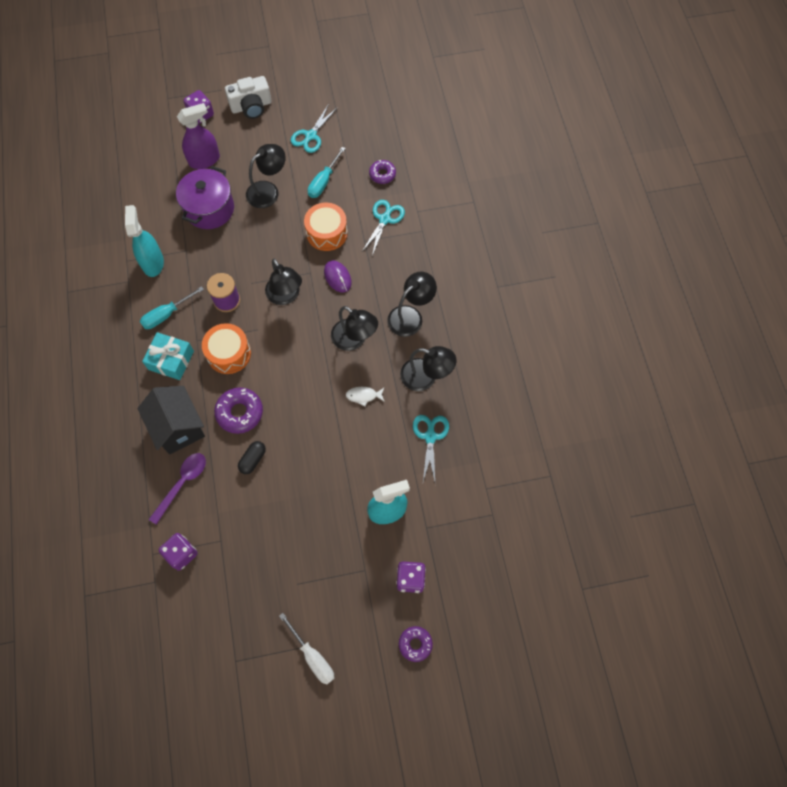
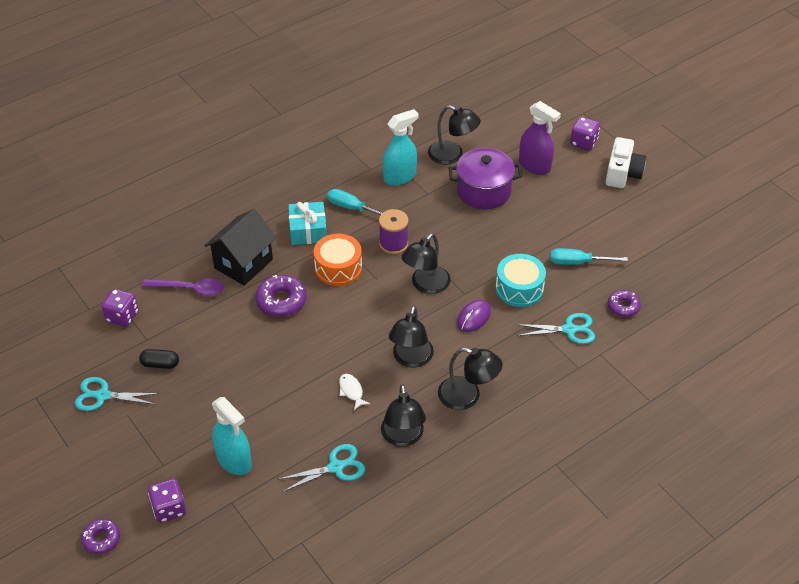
camera: 65 degrees right, 20 degrees down
white camera [225,76,271,119] -> white camera turned 120 degrees counterclockwise [606,137,646,188]
black capsule [238,441,266,474] -> black capsule moved to [139,349,179,369]
black lamp [246,144,286,208] -> black lamp moved to [428,105,481,164]
white screwdriver [279,613,334,684] -> none
turquoise scissors [291,104,338,153] -> turquoise scissors moved to [75,377,160,411]
orange drum [304,203,348,251] -> turquoise drum [496,254,546,307]

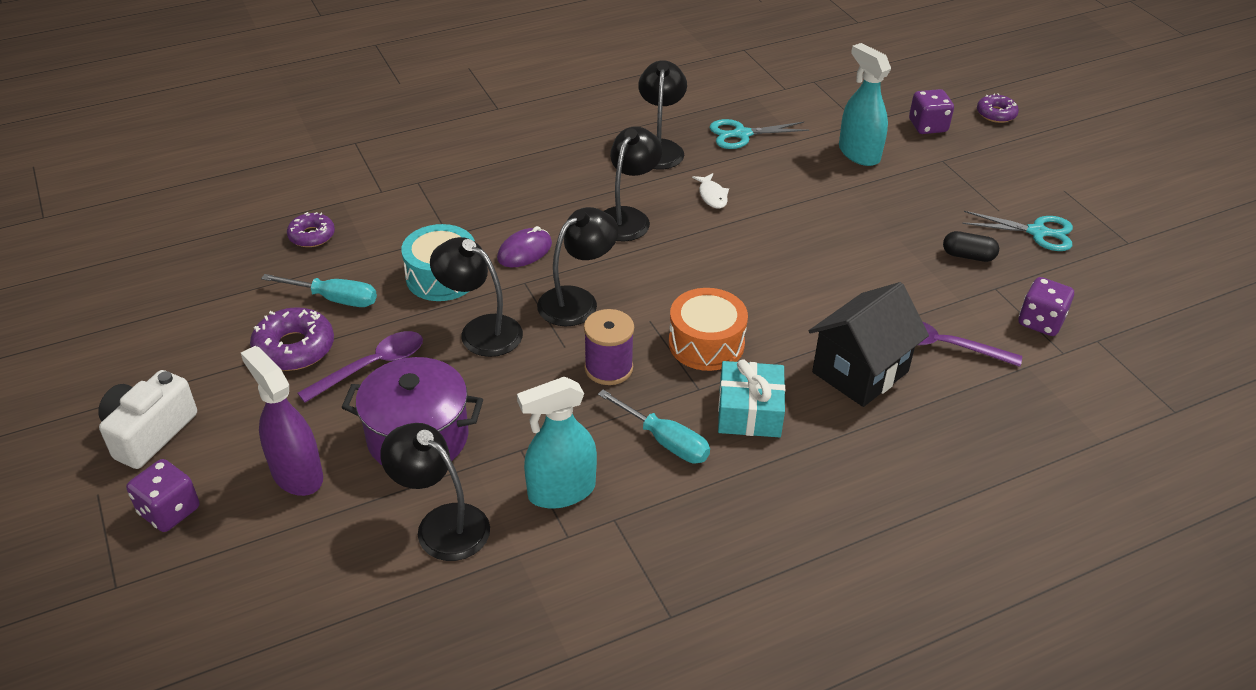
camera: 170 degrees left, 5 degrees down
purple donut [255,275,307,317] -> purple donut moved to [250,307,334,371]
black lamp [438,348,502,410] -> black lamp moved to [430,237,523,357]
turquoise scissors [516,313,595,344] -> none
none -> purple spoon [297,331,423,403]

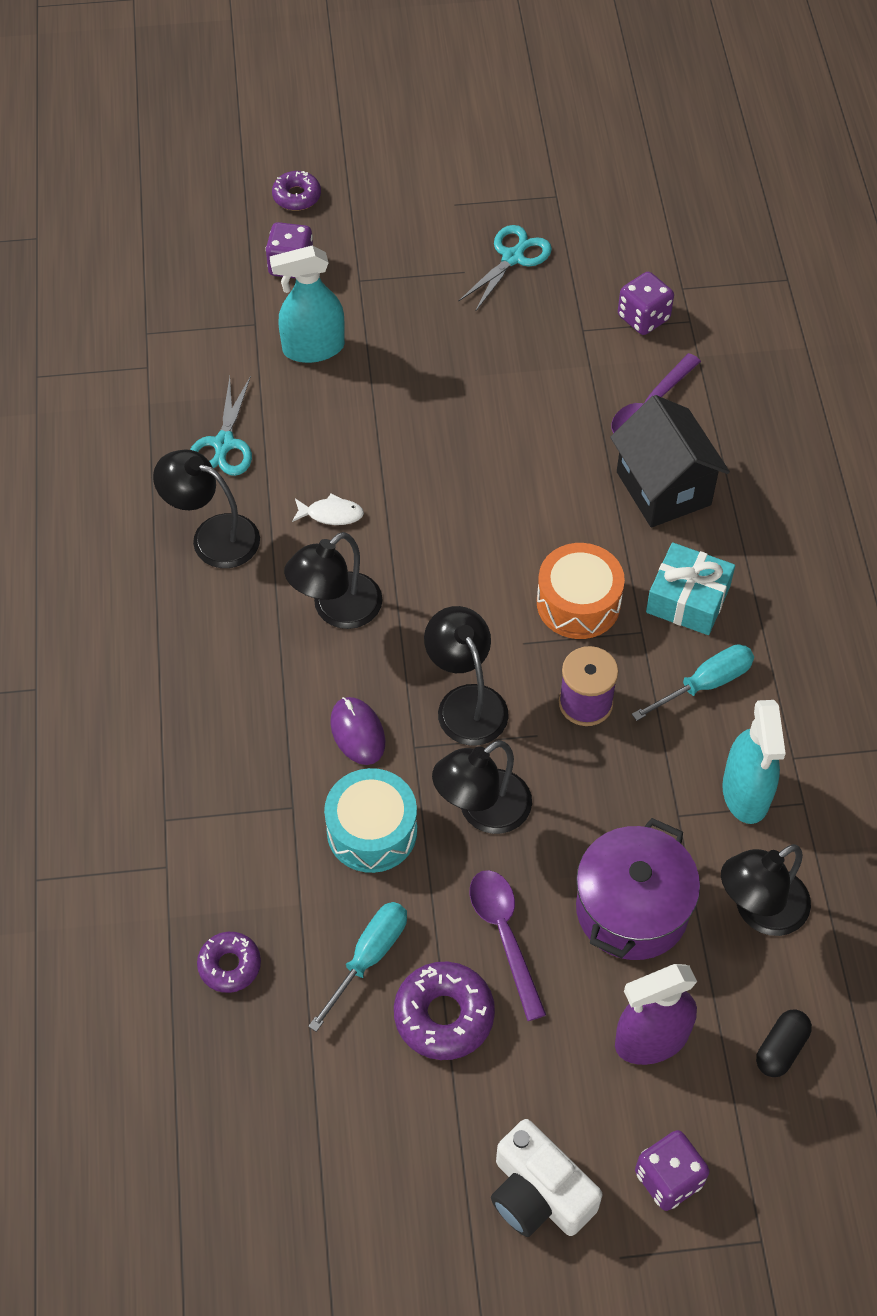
camera: 70 degrees left, 15 degrees up
black lamp [604,126,662,241] -> black lamp turned 90 degrees counterclockwise [284,532,382,629]
black capsule [943,231,999,262] -> black capsule moved to [756,1009,812,1077]

